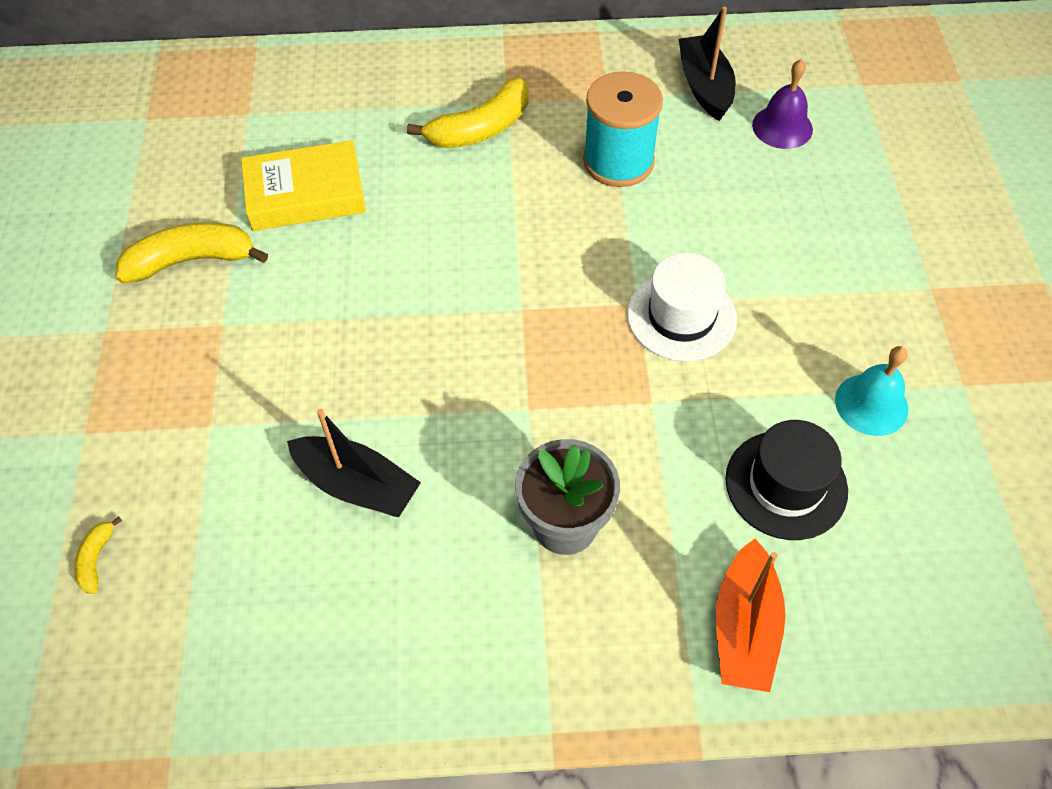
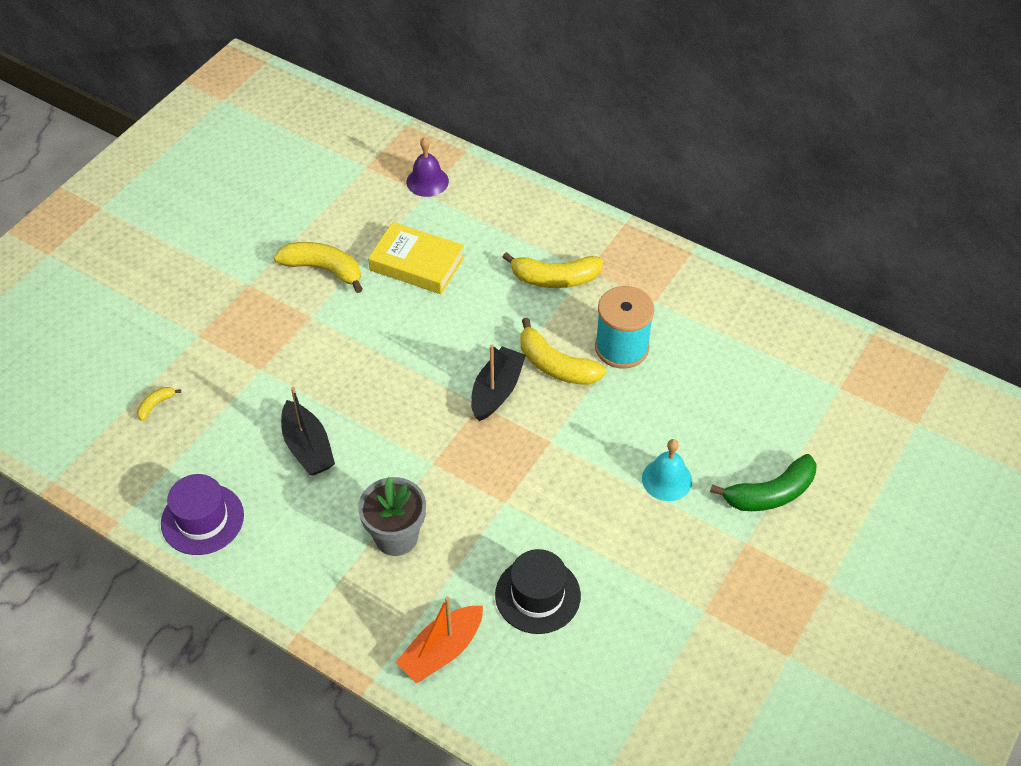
camera: 35 degrees right, 5 degrees down
white hat [627,253,737,362] -> none
black boat [679,6,736,121] -> black boat moved to [471,345,526,421]
purple bell [752,59,813,149] -> purple bell moved to [406,137,449,197]
turquoise bell [835,346,908,436] -> turquoise bell moved to [642,439,692,501]
none -> purple hat [161,474,244,555]
none -> yellow banana [520,318,606,385]
none -> green banana [710,454,817,511]

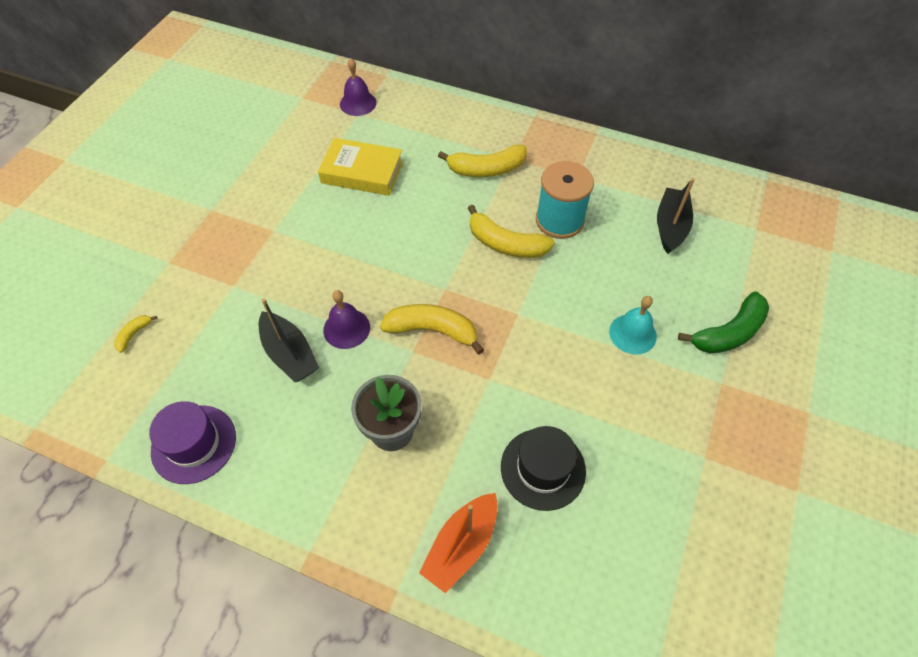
camera: 10 degrees left, 5 degrees up
yellow banana [274,242,363,293] -> yellow banana moved to [380,304,484,355]
black boat [471,345,526,421] -> black boat moved to [657,178,694,254]
none -> purple bell [323,290,370,349]

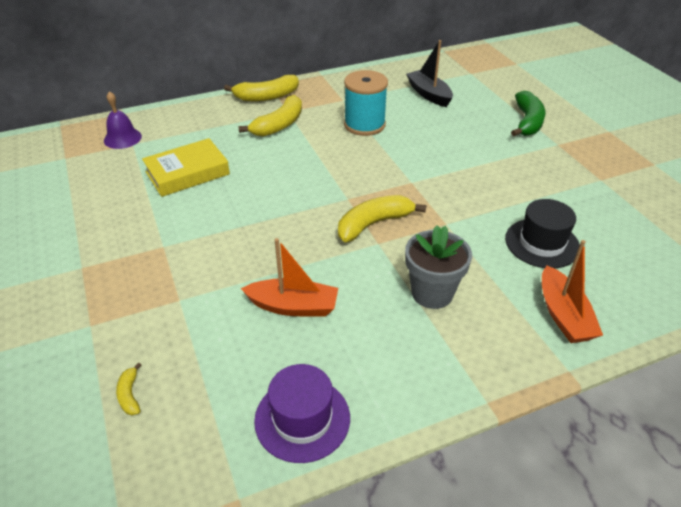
camera: 45 degrees left, 15 degrees down
black boat [259,298,319,382] -> orange boat [241,238,338,317]
purple bell [323,290,370,349] -> none
yellow banana [468,205,555,258] -> yellow banana moved to [224,75,299,101]
turquoise bell [609,296,657,354] -> none

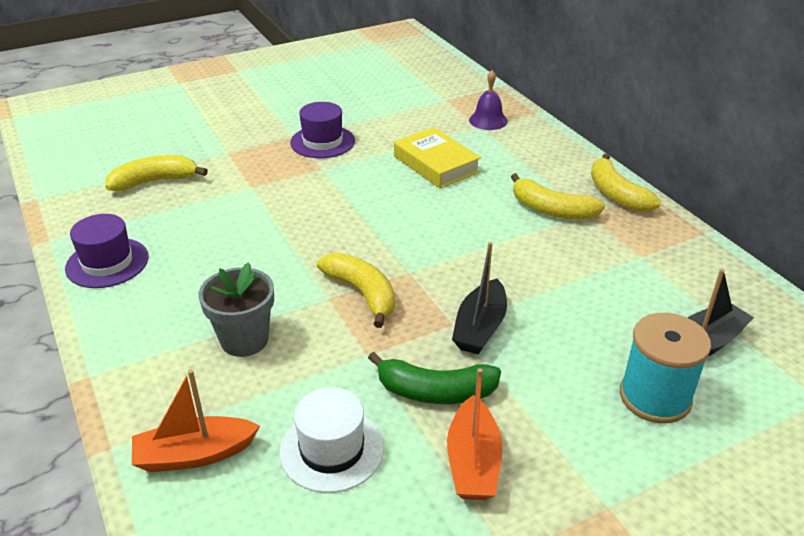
camera: 85 degrees right, 5 degrees down
yellow banana [116,362,141,415] -> yellow banana [105,155,208,191], size x2.12
orange boat [241,238,338,317] -> orange boat moved to [447,368,502,500]
turquoise spool [344,70,388,136] -> turquoise spool moved to [620,313,711,423]
black hat [505,199,580,268] -> white hat [279,388,384,493]
green banana [511,91,545,136] -> green banana moved to [368,352,501,404]
none -> purple hat [290,102,355,158]
none -> black boat [452,242,507,355]

